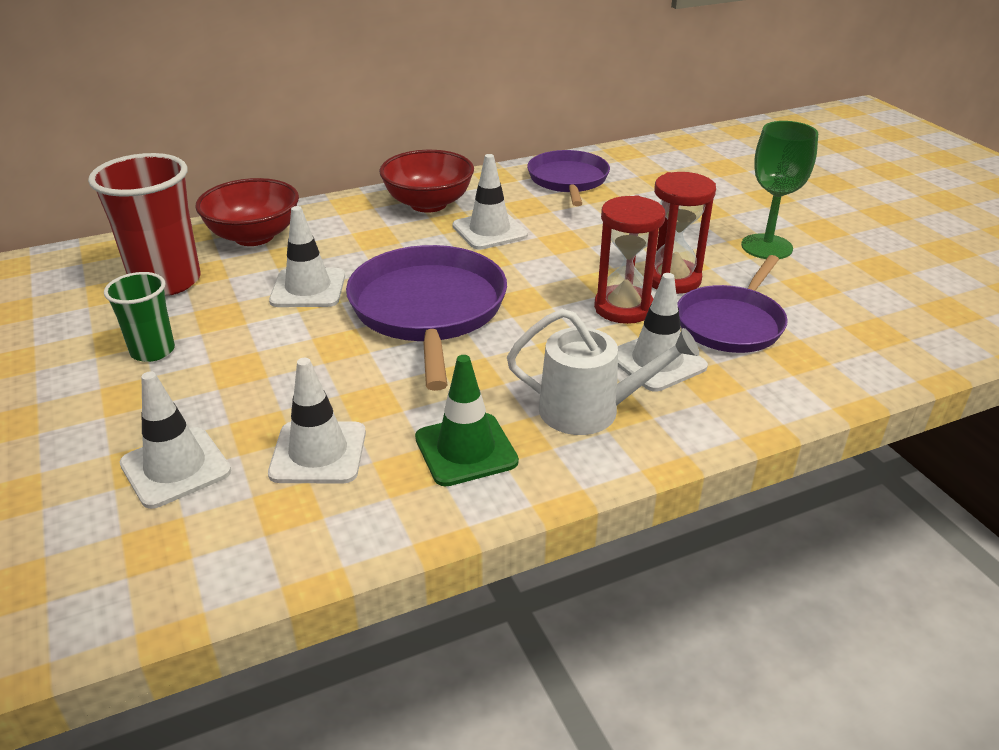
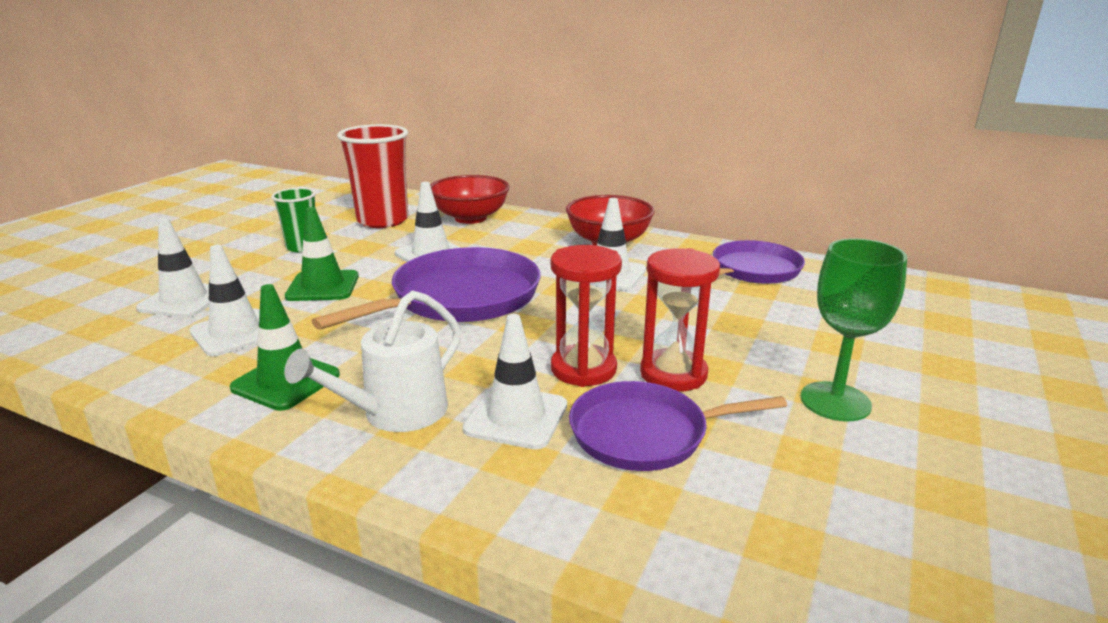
camera: 50 degrees right, 10 degrees down
white watering can [507,309,699,435] -> white watering can turned 75 degrees clockwise [284,290,461,432]
none -> green traffic cone [285,207,359,301]

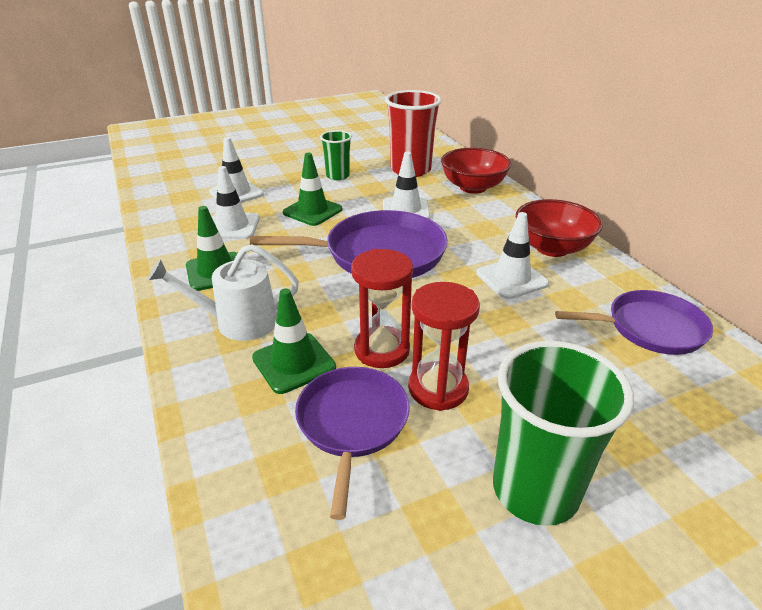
camera: 40 degrees right, 10 degrees up
white traffic cone [463,314,567,449] -> green traffic cone [252,289,336,394]
purple pan [569,381,787,471] -> purple pan turned 60 degrees clockwise [295,367,410,520]
green goblet [800,238,907,421] -> green cup [493,341,634,526]

